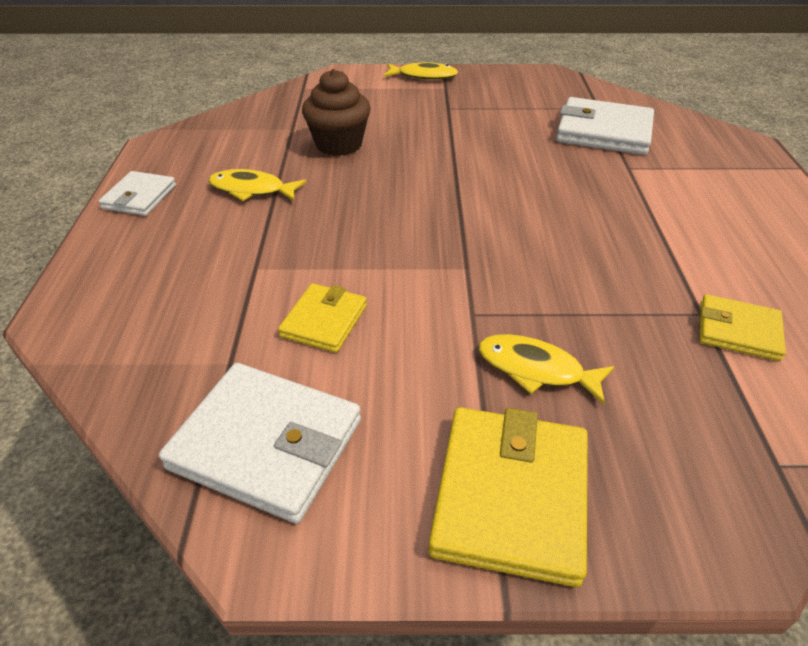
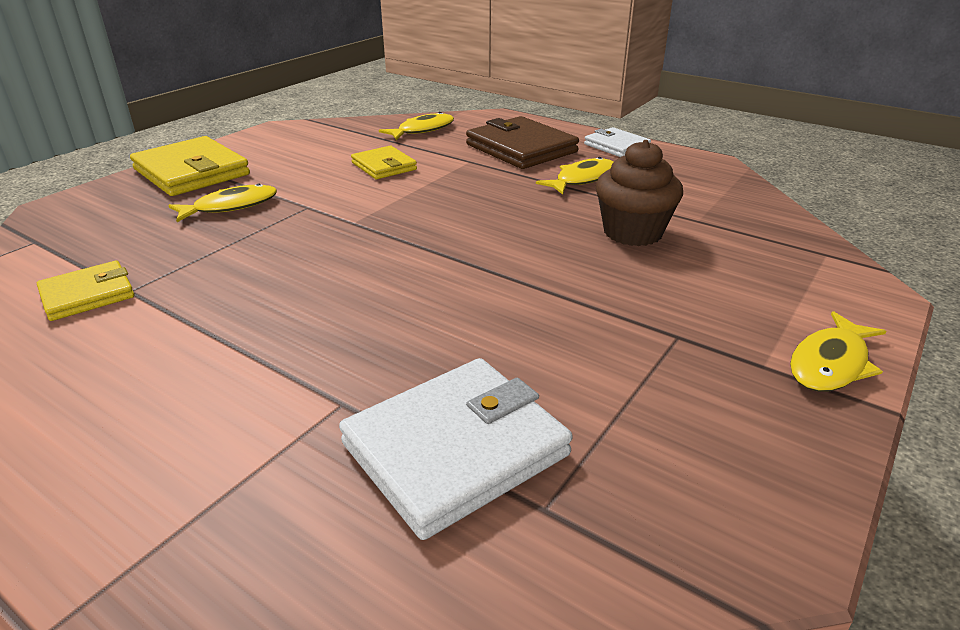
camera: 125 degrees right, 10 degrees down
white wallet [159,363,361,524] -> none
none -> yellow fish [379,112,454,140]
none -> brown wallet [466,116,579,169]

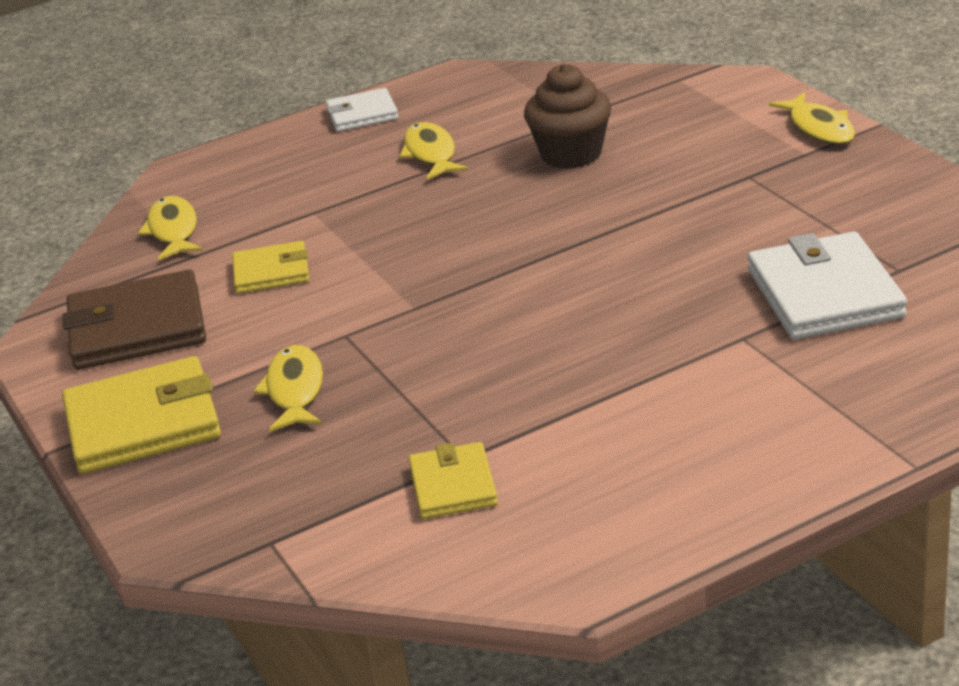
camera: 60 degrees left, 0 degrees up
brown wallet [466,116,579,169] -> brown wallet moved to [62,269,206,370]

